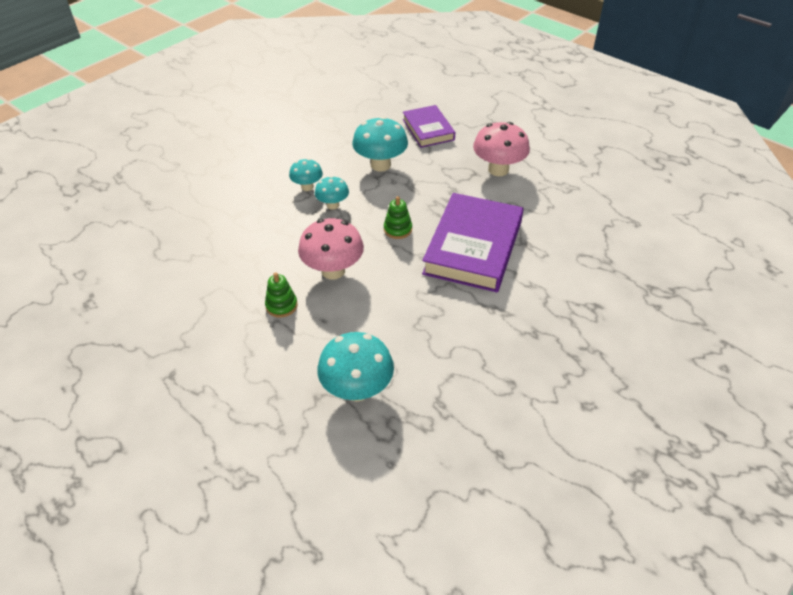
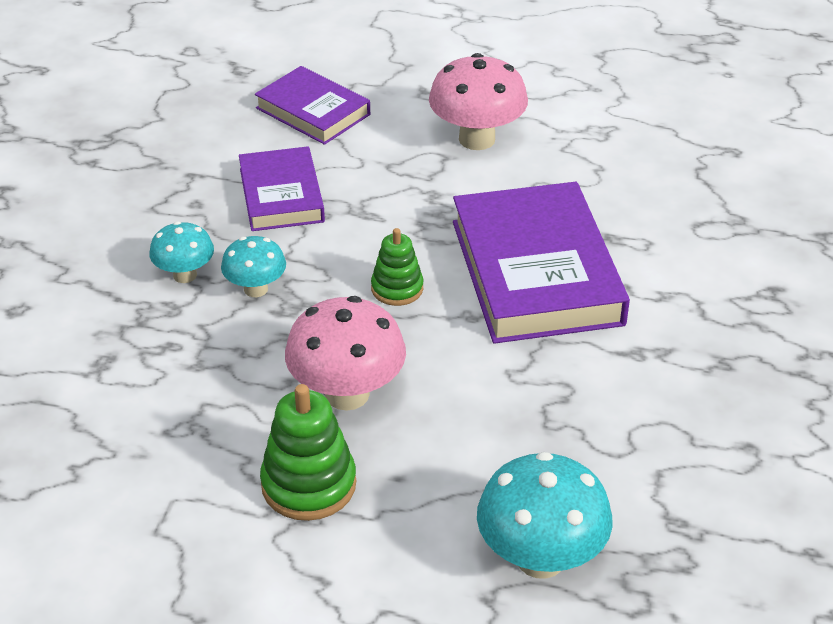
camera: 30 degrees left, 5 degrees down
green stacking toy [265,272,298,318] -> green stacking toy [260,384,356,521], size x1.58
turquoise mushroom [352,116,408,172] -> purple book [239,146,325,231]

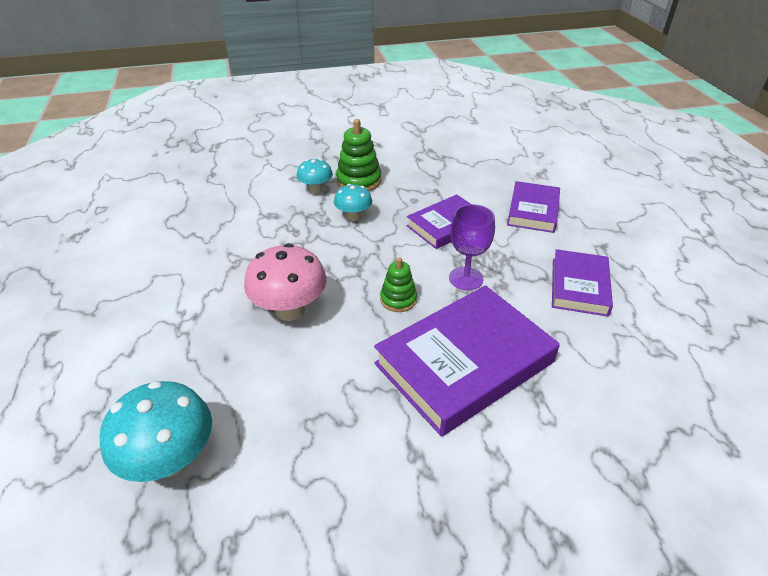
camera: 65 degrees right, 0 degrees up
turquoise mushroom [221,236,286,297] -> turquoise mushroom moved to [296,159,333,194]
green stacking toy [260,384,356,521] -> green stacking toy moved to [336,119,381,191]
pink mushroom [429,53,528,150] -> purple book [552,249,613,317]
none -> purple goblet [449,204,495,290]

